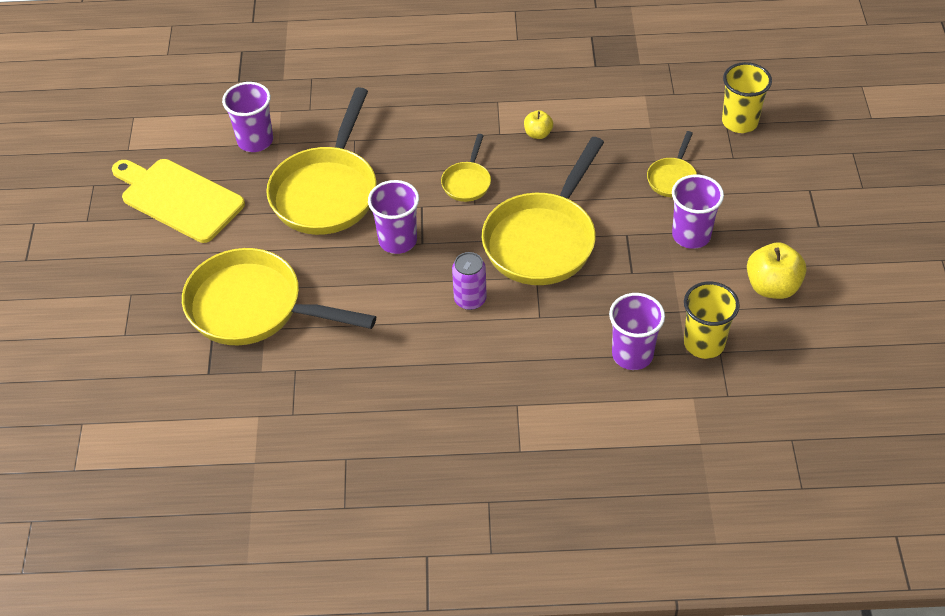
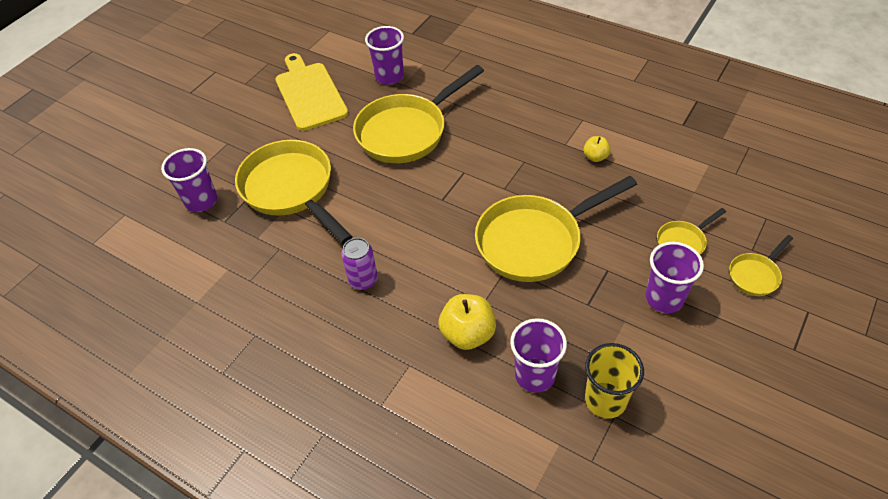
camera: 35 degrees right, 0 degrees up
purple cup [368,180,419,254] -> purple cup moved to [161,148,217,212]
yellow pan [441,134,491,202] -> yellow pan moved to [729,235,793,296]
purple can [452,252,487,310] -> purple can moved to [341,238,378,290]
yellow cup [722,62,772,133] -> none
yellow apple [747,242,806,299] -> yellow apple moved to [439,294,496,350]

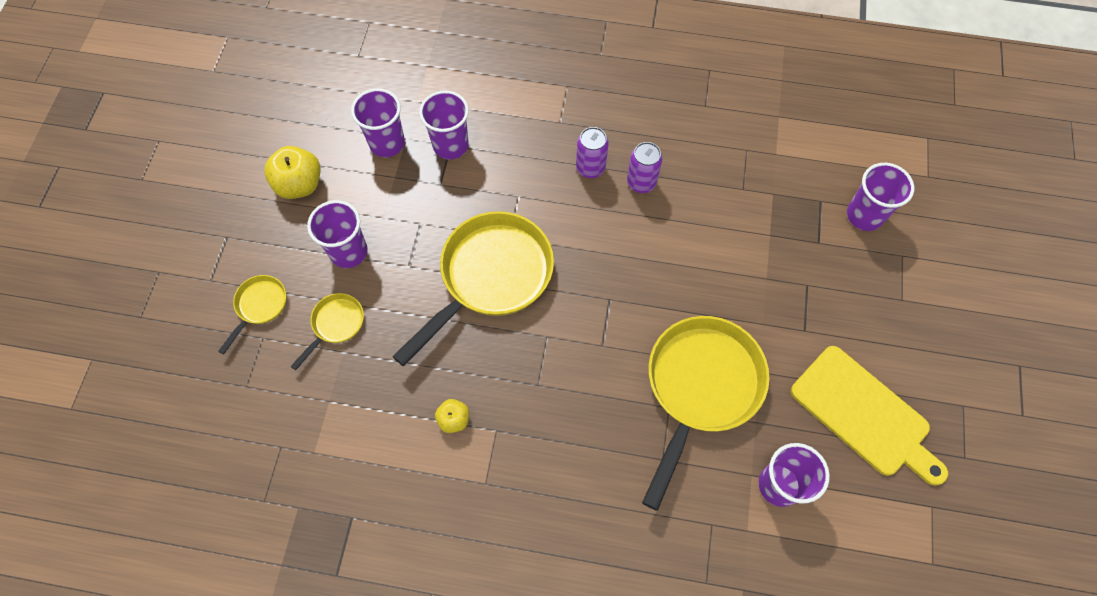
camera: 155 degrees right, 15 degrees up
yellow pan [235,140,353,244] -> none
yellow apple [439,294,496,350] -> yellow apple moved to [264,146,321,199]
yellow cup [585,343,644,419] -> purple cup [351,88,405,157]
none -> purple can [576,127,609,178]

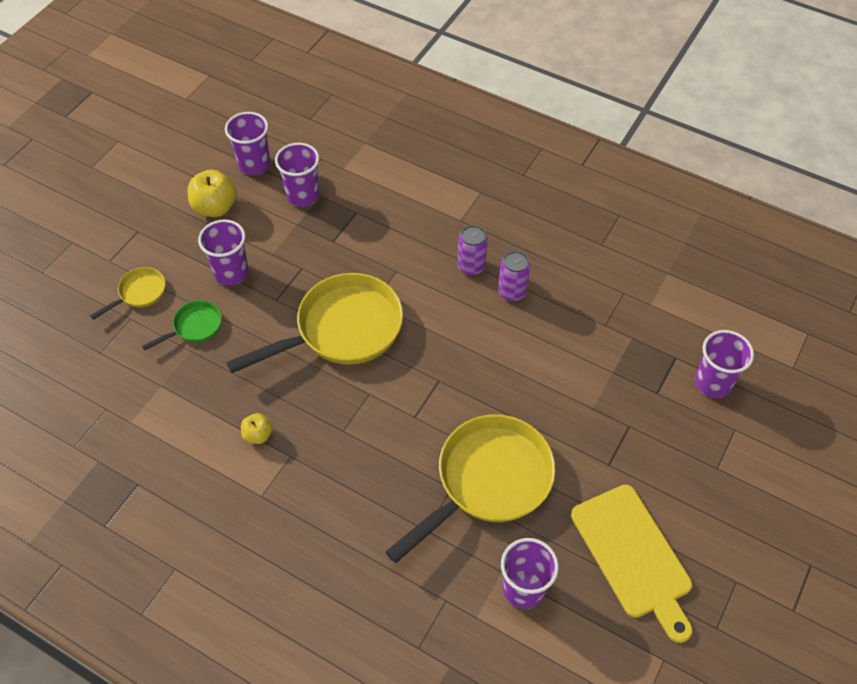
camera: 20 degrees right, 10 degrees down
yellow pan [290,293,364,370] -> green pan [142,300,222,350]
purple cup [419,91,469,160] -> purple cup moved to [225,112,270,175]

